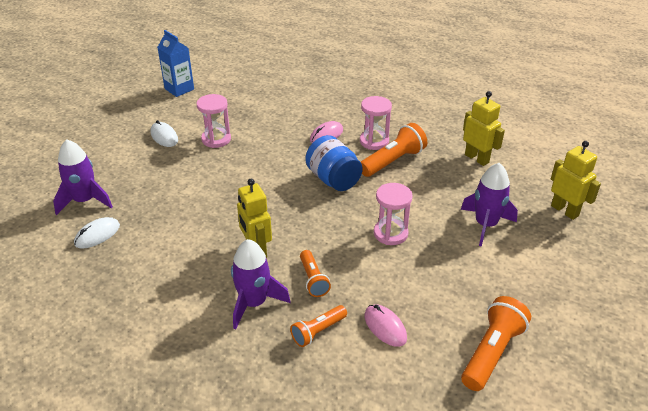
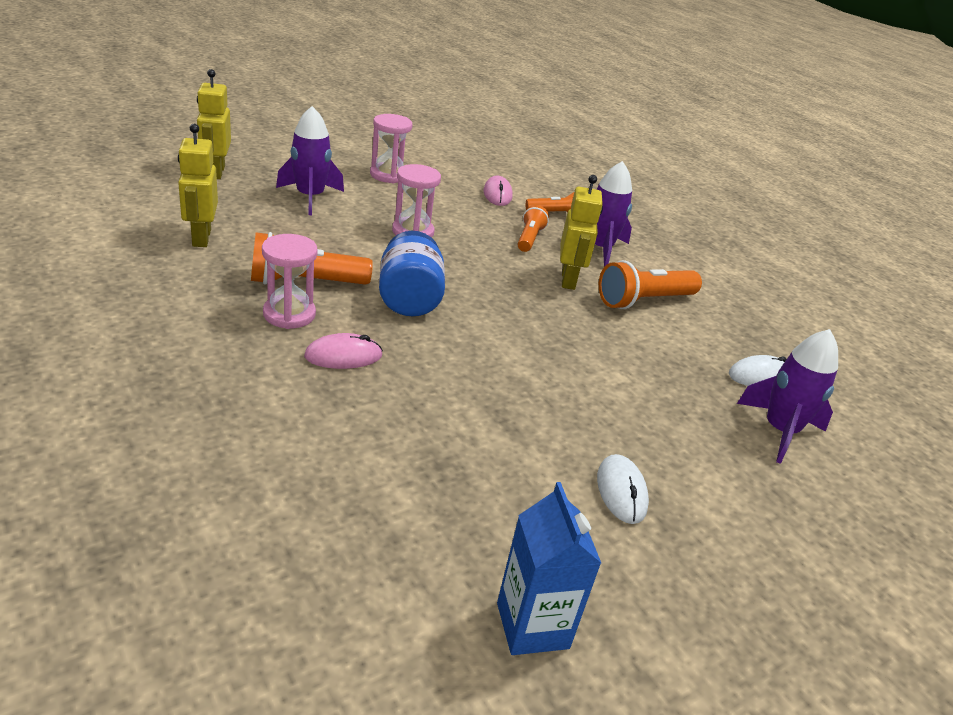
camera: 155 degrees left, 5 degrees down
pink hourglass [196,94,231,148] -> pink hourglass moved to [370,114,413,183]
orange flashlight [461,296,531,391] -> orange flashlight moved to [599,260,702,309]

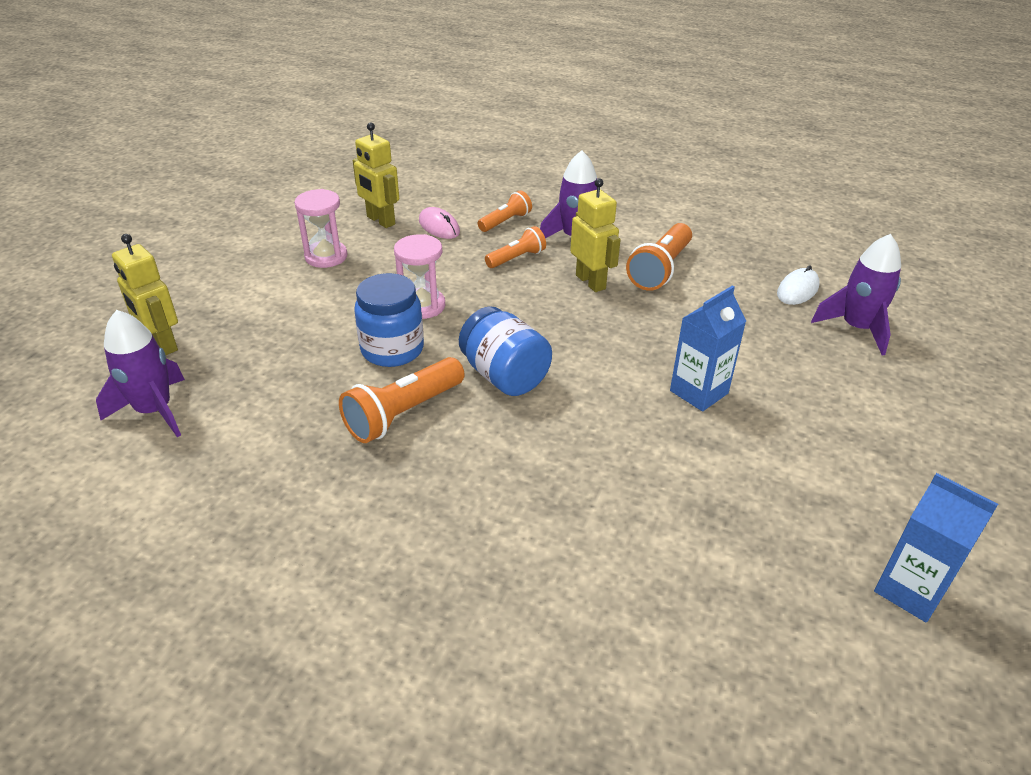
camera: 30 degrees left, 5 degrees up
yellow robot [178,124,218,247] -> yellow robot moved to [353,123,399,228]
pink hourglass [262,234,318,329] -> none
purple rocket [276,106,344,215] -> purple rocket moved to [96,310,185,437]
pink mouse [304,333,383,369] -> none
orange flashlight [518,205,549,252] -> orange flashlight turned 75 degrees clockwise [485,226,546,268]
white mouse [597,454,649,524] -> none
none -> blue jar [354,273,424,367]
none -> blue carton [670,285,746,411]

